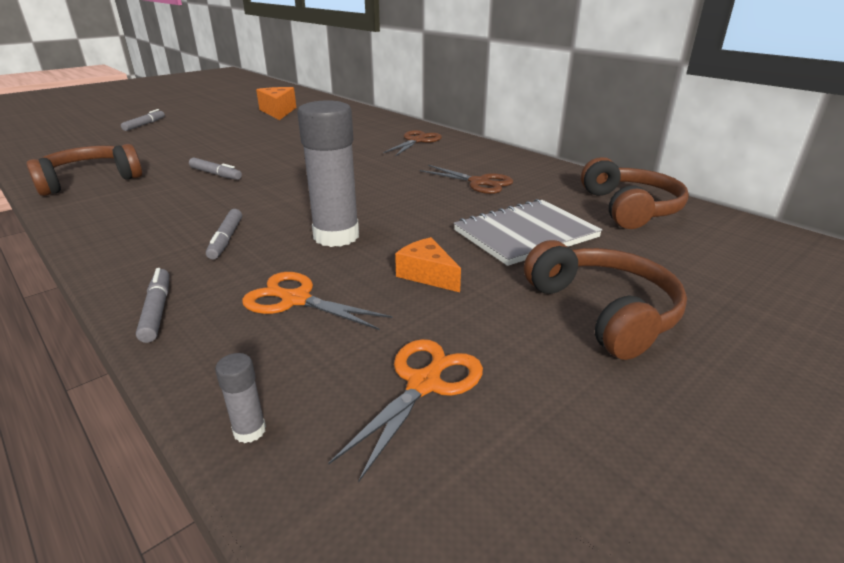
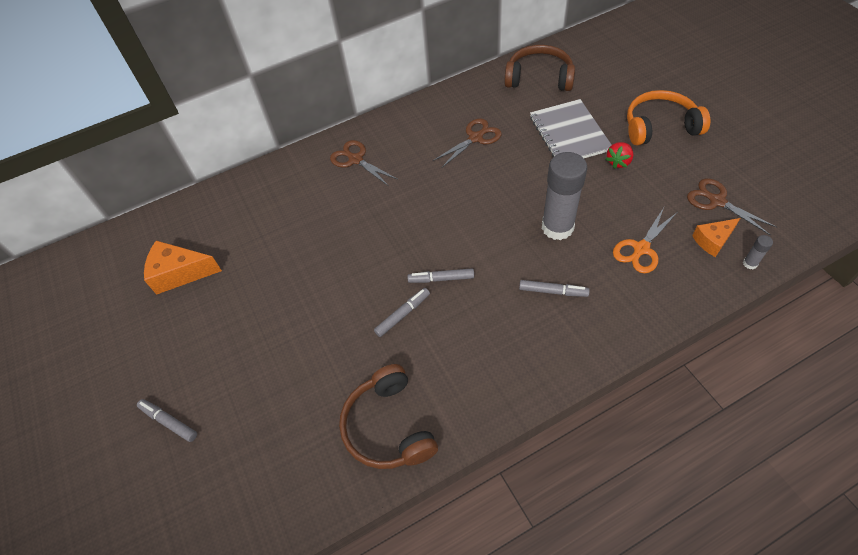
camera: 70 degrees left, 25 degrees up
grey marker [136,268,169,343] -> grey marker moved to [407,268,474,283]
orange scissors [329,339,483,483] -> brown scissors [687,178,777,235]
orange cheese [395,237,461,292] -> orange cheese moved to [692,218,740,257]
brown headphones [524,240,687,360] -> orange headphones [627,90,710,145]
none -> red strawberry [606,142,633,169]

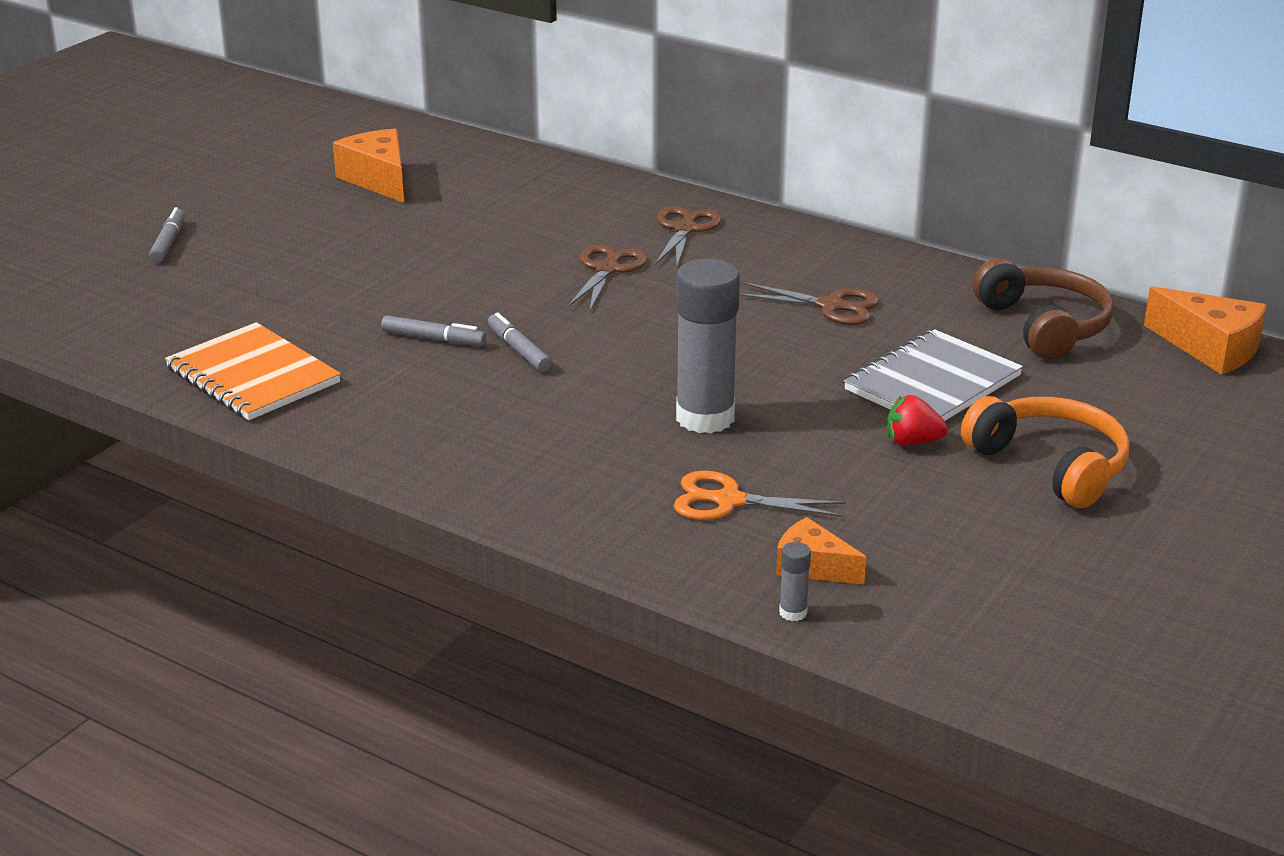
camera: 55 degrees right, 25 degrees down
brown headphones [339,364,438,469] -> orange notebook [165,322,341,420]
grey marker [519,280,590,297] -> none
brown scissors [687,178,777,235] -> brown scissors moved to [567,245,647,311]
none -> orange cheese [1144,286,1267,375]

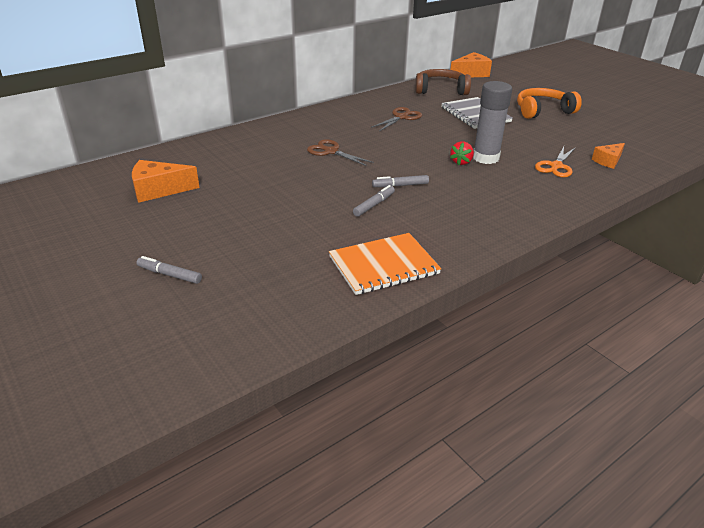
camera: 70 degrees left, 5 degrees up
brown scissors [655,206,722,267] -> none
grey glue stick [779,542,811,621] -> none
red strawberry [887,395,948,446] -> red strawberry moved to [450,141,474,166]

